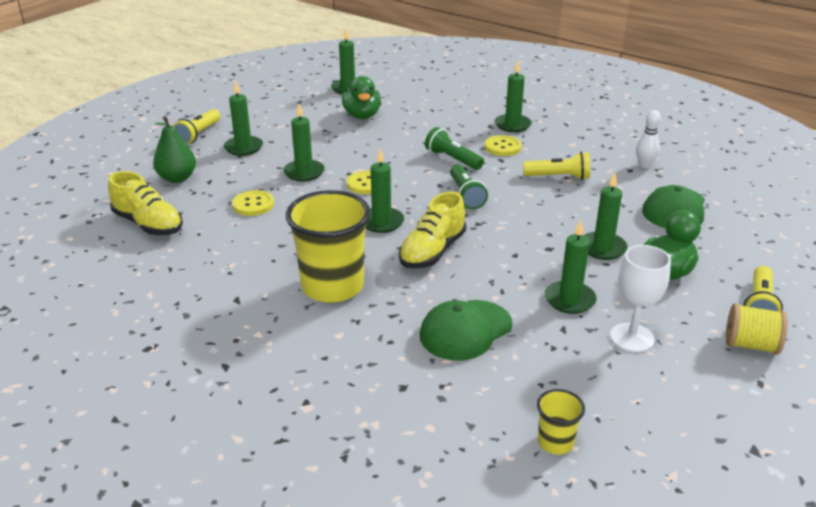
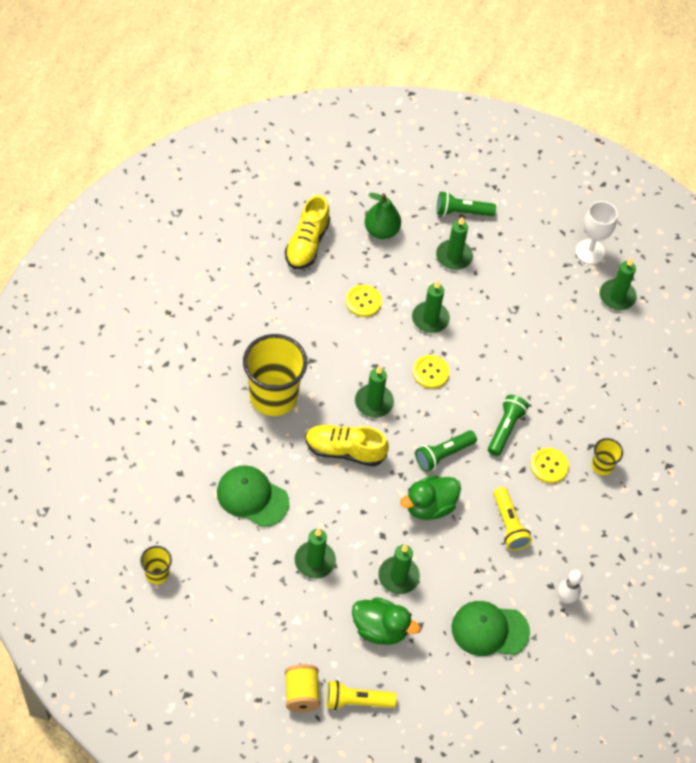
camera: 65 degrees right, 25 degrees up
yellow flashlight [173,109,220,145] -> green flashlight [437,192,496,216]
green duck [342,76,381,119] -> green duck moved to [400,475,461,520]
green candle [495,61,532,132] -> yellow cup [591,438,623,476]
white goblet [610,245,671,352] -> white goblet moved to [576,201,618,264]

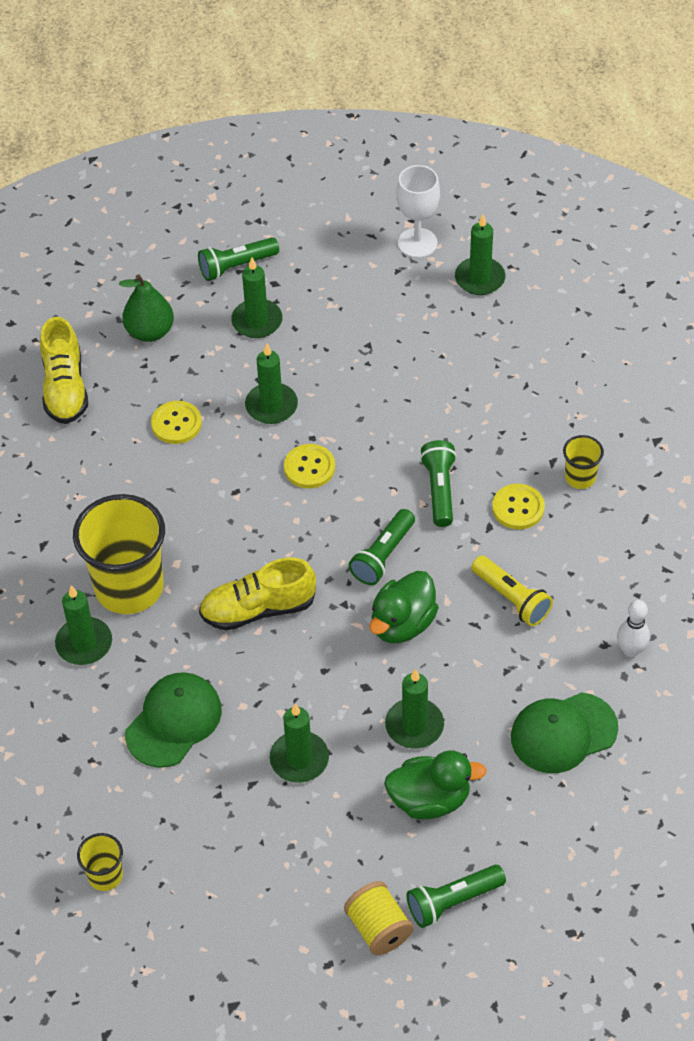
camera: 20 degrees left, 5 degrees down
green cap [217,465,289,527] -> green cap turned 120 degrees clockwise [125,672,222,768]
yellow flashlight [326,680,397,710] -> green flashlight [407,865,506,928]
green candle [355,366,394,418] -> green candle moved to [55,585,112,665]

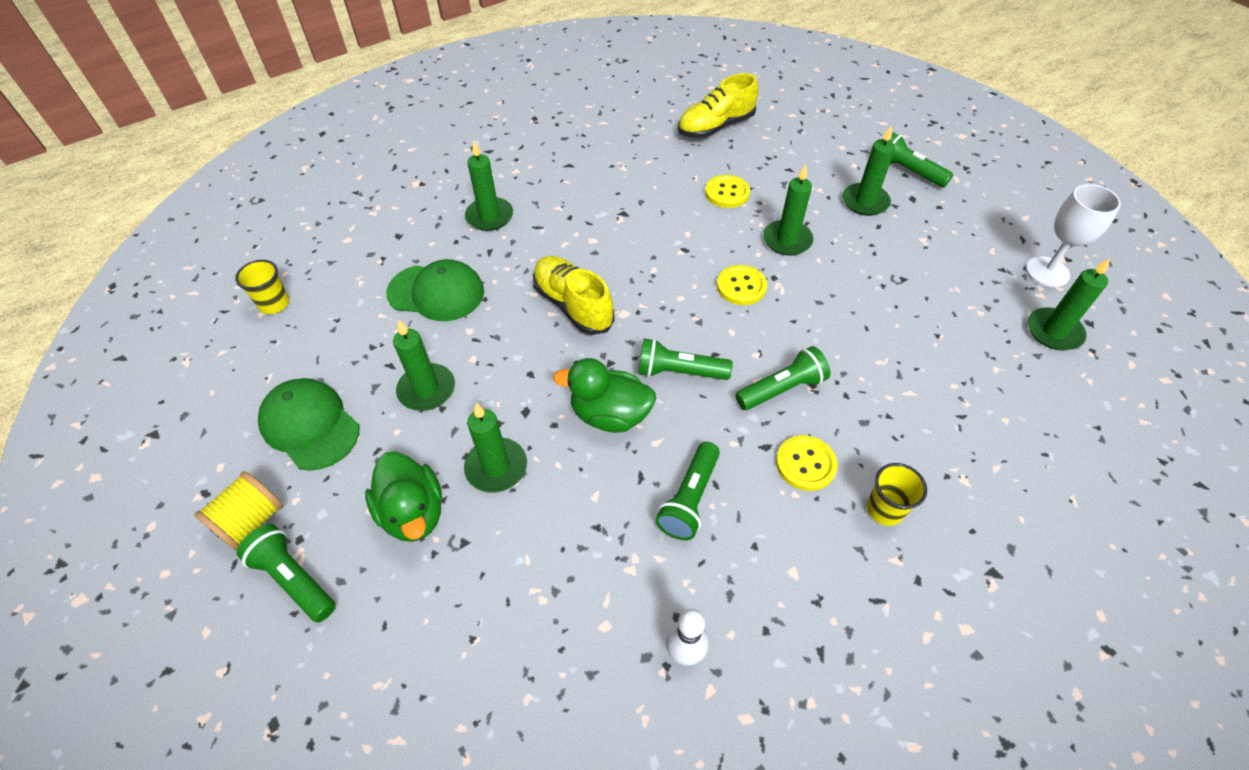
camera: 65 degrees right, 0 degrees up
yellow cup [73,494,165,614] -> none
green pear [119,274,174,342] -> none
yellow flashlight [471,555,553,626] -> green flashlight [655,442,720,540]
green cap [511,692,618,773] -> green cap moved to [258,378,360,471]

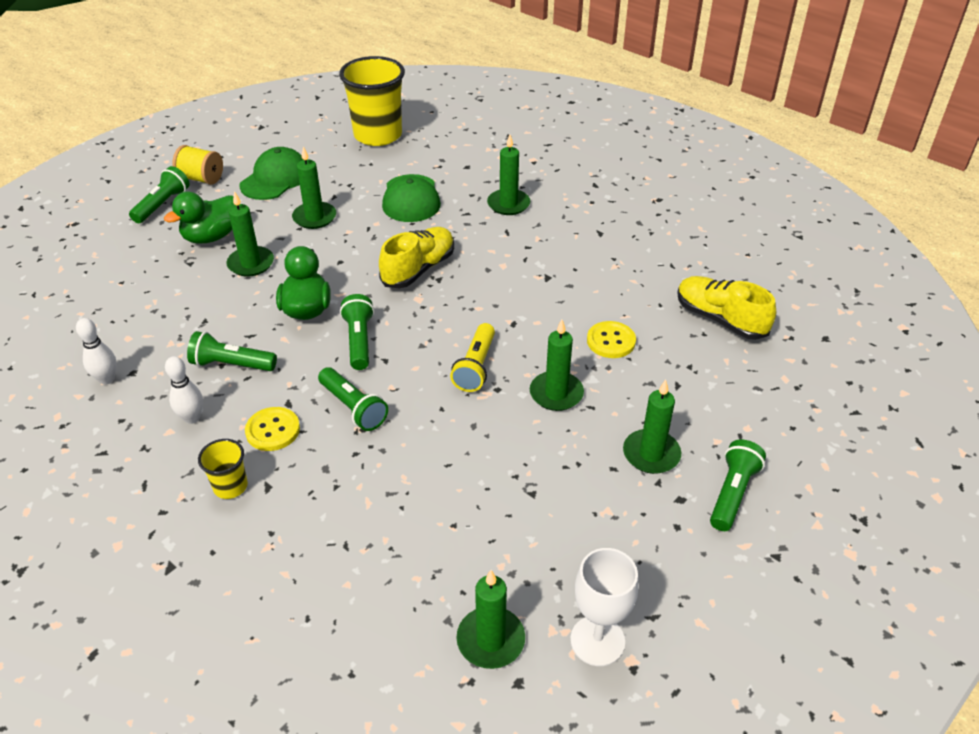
camera: 75 degrees right, 10 degrees down
yellow cup [235,260,289,314] -> yellow cup [339,56,405,146], size x2.16
yellow button [717,265,767,305] -> yellow flashlight [450,323,495,392]
none -> white bowling pin [165,356,203,424]

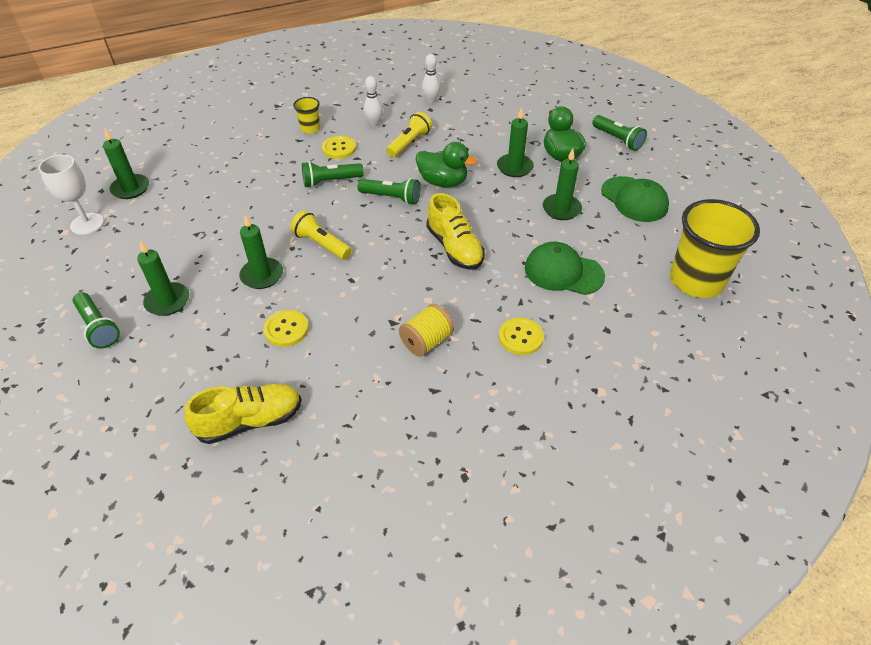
camera: 115 degrees right, 5 degrees up
yellow spool [172,145,223,185] -> yellow spool moved to [399,304,454,357]
green flashlight [187,331,277,371] -> yellow flashlight [386,112,432,158]
green candle [487,135,530,215] -> yellow button [499,317,544,355]

